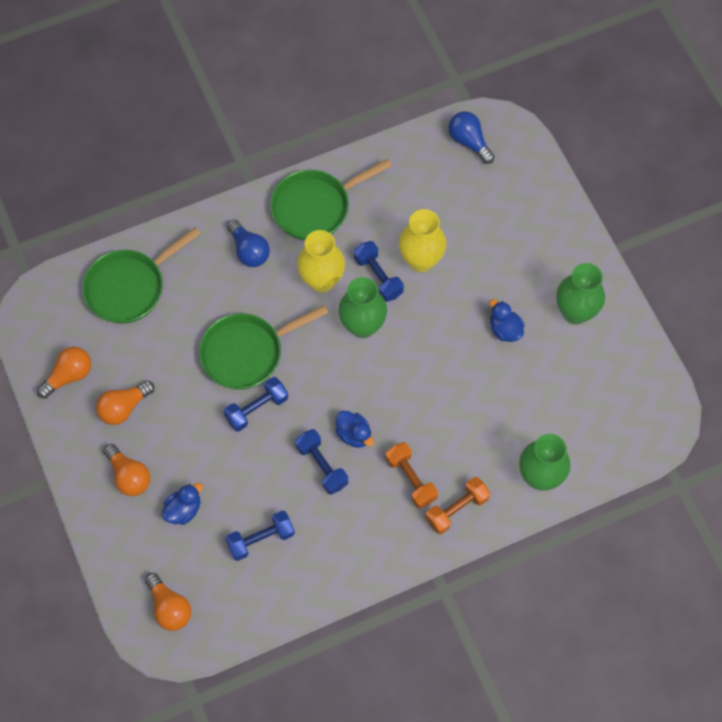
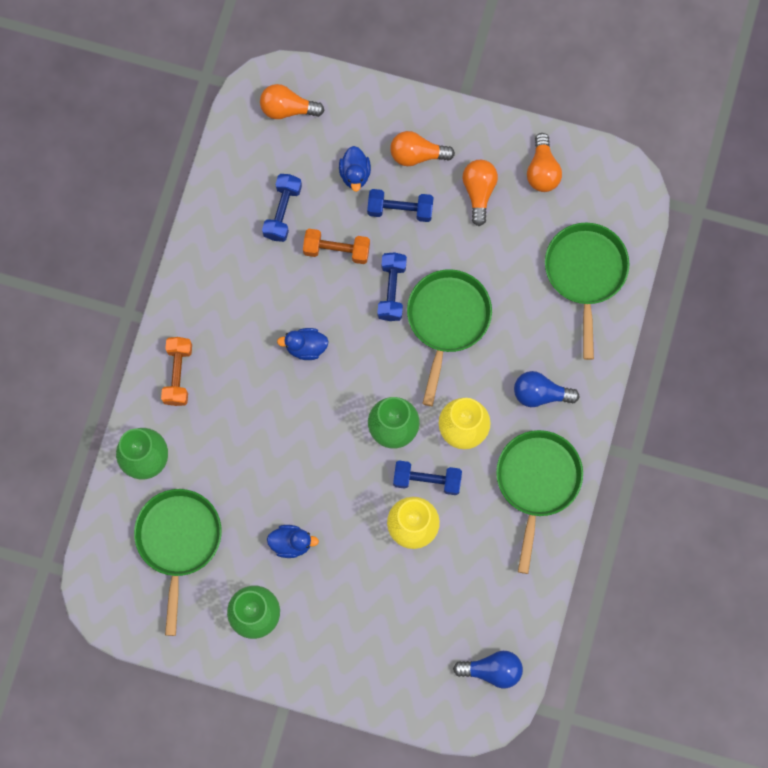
camera: 130 degrees right, 10 degrees up
blue dumbbell [295,429,348,495] -> blue dumbbell moved to [367,189,434,222]
orange dumbbell [386,442,438,509] -> orange dumbbell moved to [303,229,370,264]
none -> green pan [134,489,222,636]

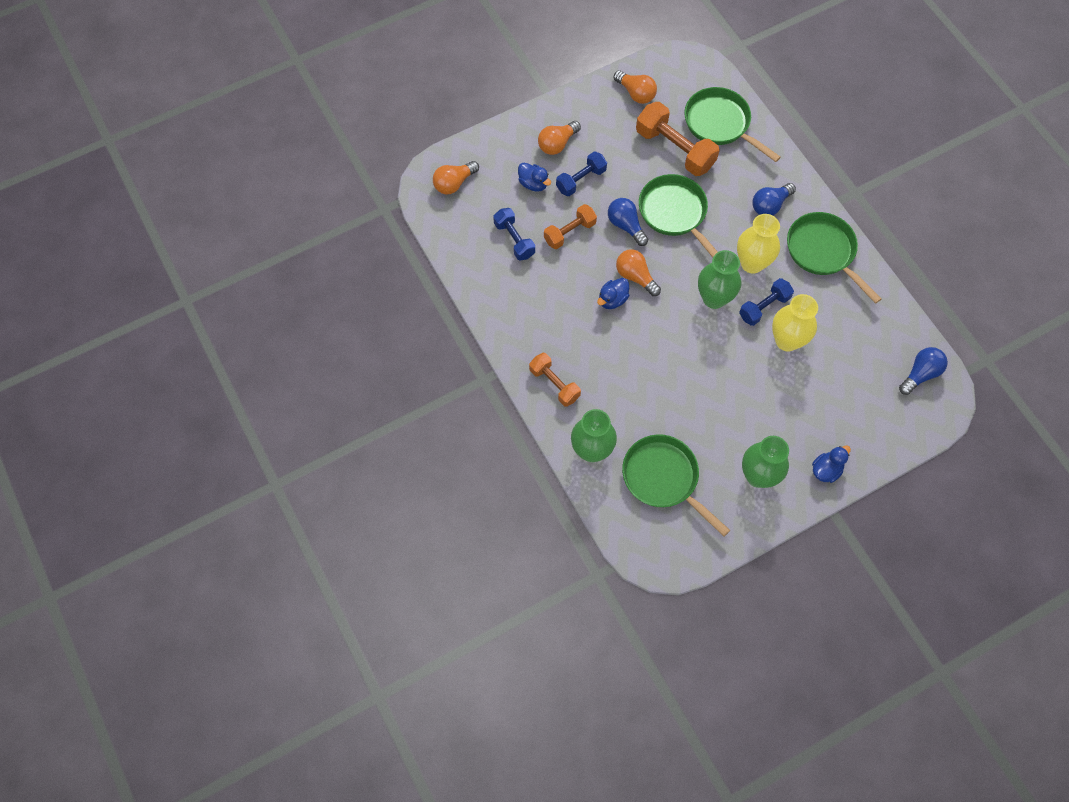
camera: 45 degrees left, 10 degrees down
blue duck [267,525,319,558] -> blue duck moved to [812,446,851,483]
blue dumbbell [377,252,407,321] -> blue light bulb [608,198,648,246]
orange light bulb [462,160,498,226] -> orange light bulb moved to [616,249,661,296]
none -> orange dumbbell [636,102,720,176]

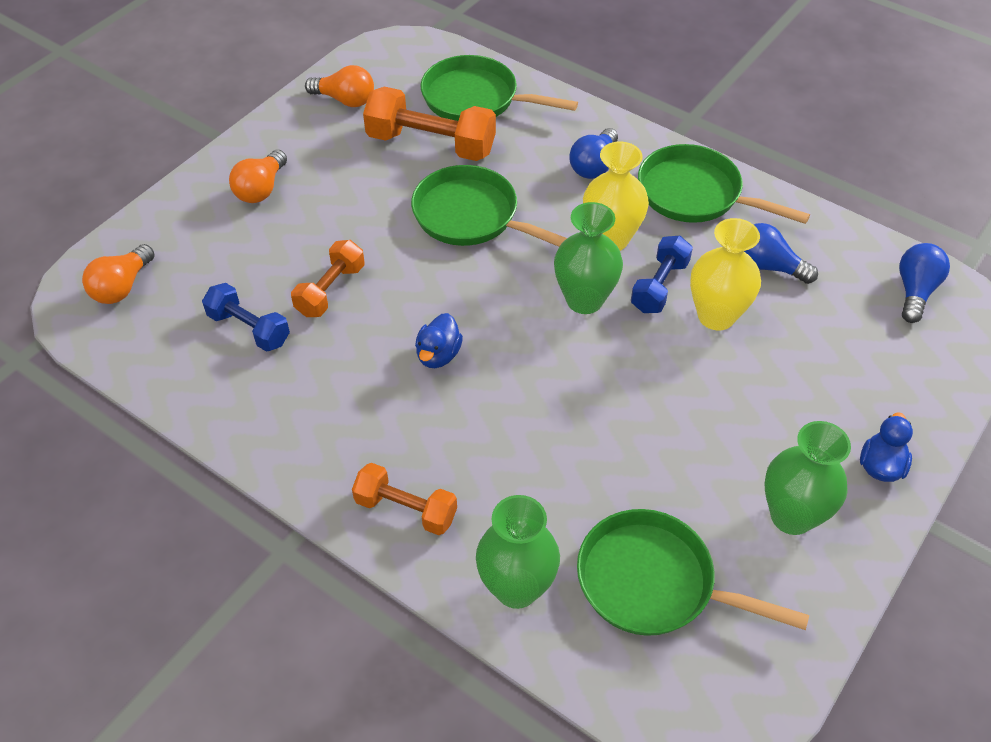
camera: 25 degrees left, 15 degrees down
blue duck [518,163,551,192] -> none
blue dumbbell [556,152,607,196] -> none
blue light bulb [608,198,648,246] -> blue light bulb moved to [744,223,818,284]
orange light bulb [616,249,661,296] -> none

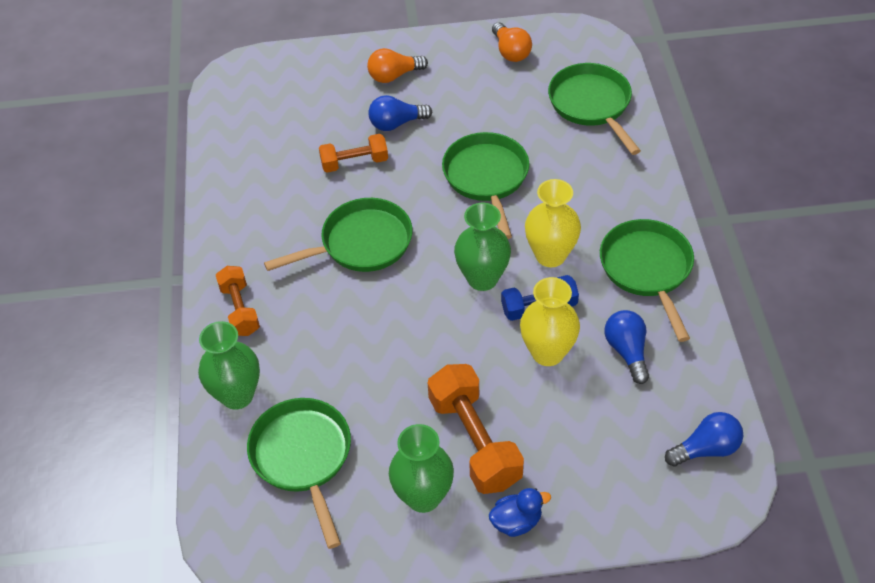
camera: 50 degrees right, 0 degrees up
orange light bulb [82,244,155,304] -> none
blue dumbbell [202,283,290,351] -> none
orange dumbbell [363,87,496,161] -> orange dumbbell moved to [428,364,524,494]
blue duck [415,313,463,368] -> green pan [264,198,412,272]
blue light bulb [569,128,618,179] -> blue light bulb moved to [368,95,432,131]

